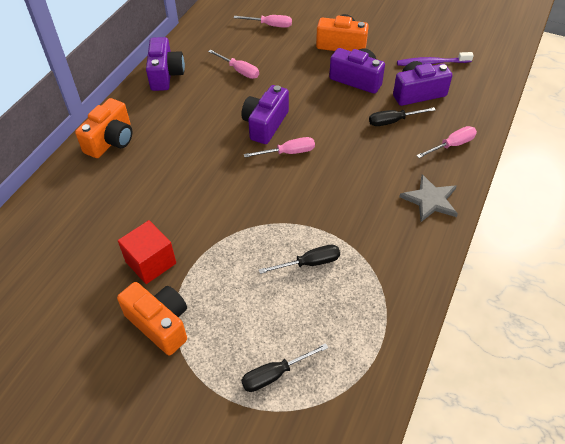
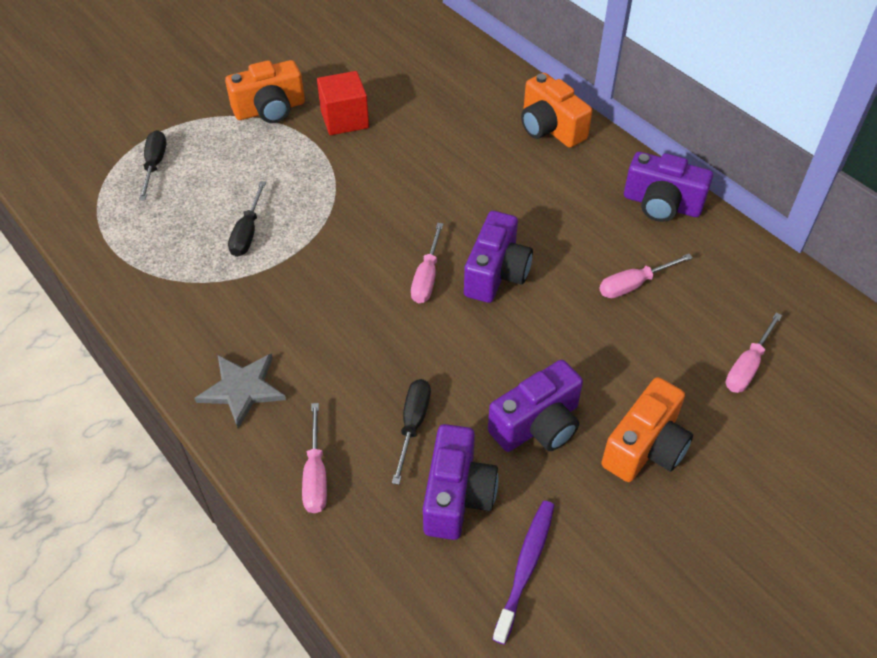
camera: 115 degrees right, 0 degrees up
purple camera [241,85,289,144] -> purple camera turned 60 degrees clockwise [464,211,533,303]

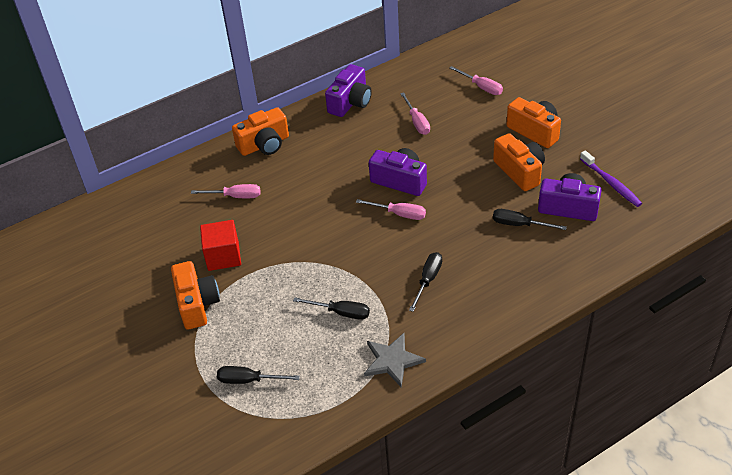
camera: 80 degrees left, 5 degrees down
grey star [194,353,286,429] -> grey star moved to [364,333,426,387]
pink screwdriver [302,403,327,513] -> pink screwdriver moved to [191,184,260,198]
purple camera [488,360,583,452] -> orange camera [493,133,545,191]
purple toothbrush [492,501,555,645] -> purple toothbrush turned 150 degrees counterclockwise [580,150,642,207]
none -> black screwdriver [409,252,442,312]

